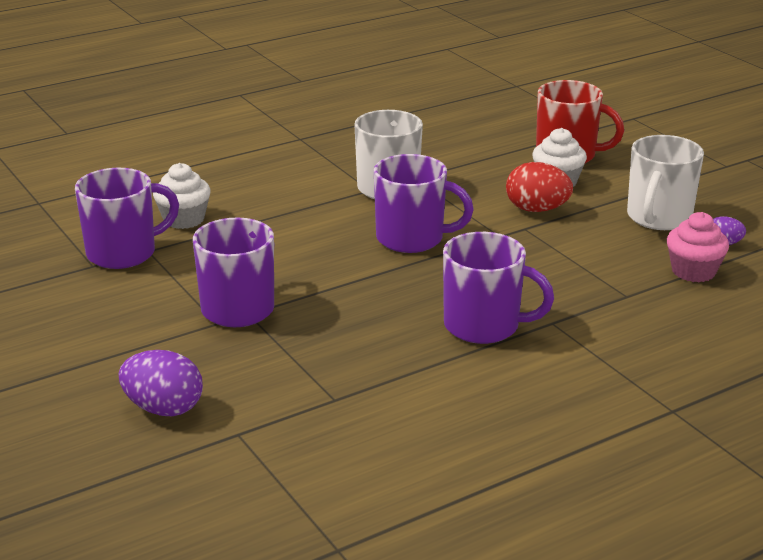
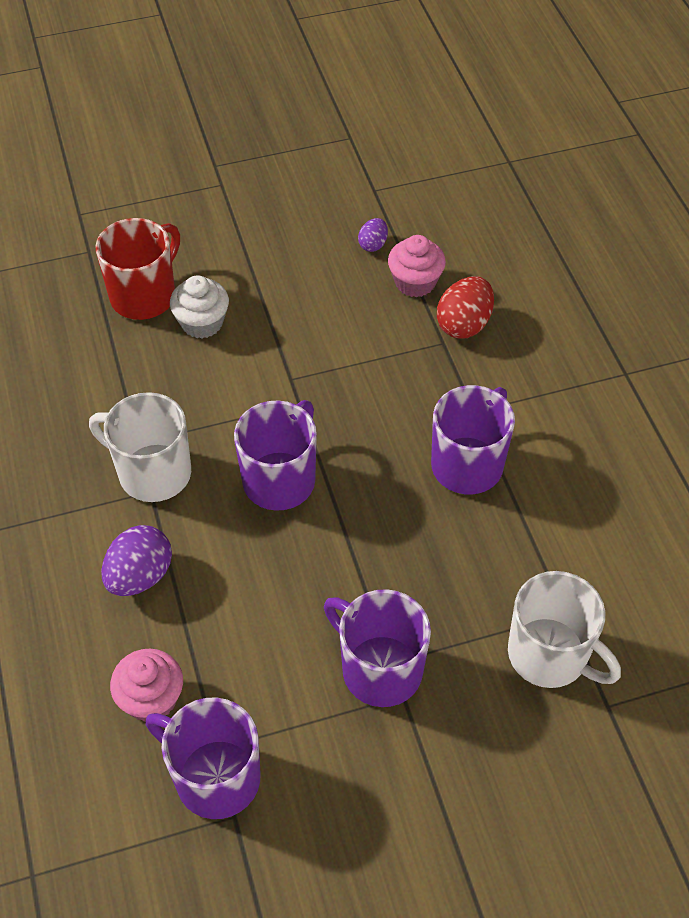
camera: 75 degrees left, 25 degrees up
purple mug [75,168,179,269] -> purple mug turned 45 degrees counterclockwise [146,698,260,819]
purple egg [119,350,203,416] -> purple egg moved to [101,525,172,596]
white cupcake [153,163,211,229] -> pink cupcake [110,649,183,722]
red egg [506,162,573,212] -> red egg moved to [437,276,494,339]
white mug [627,135,704,230] -> white mug moved to [508,571,621,688]

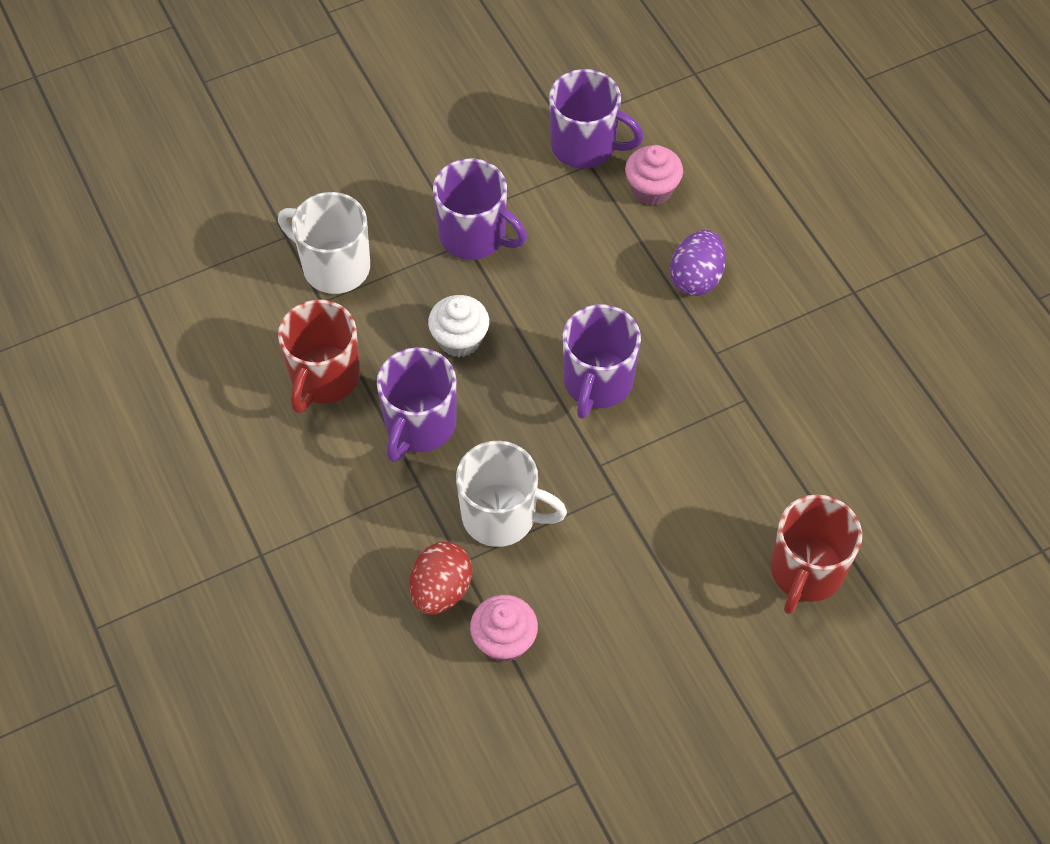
camera: 170 degrees right, 5 degrees up
white mug [89,392,191,502] -> white mug moved to [456,441,567,547]
white cupcake [170,275,229,338] -> white cupcake moved to [428,295,489,357]
purple egg [358,218,388,252] -> none
none -> red mug [278,300,360,413]

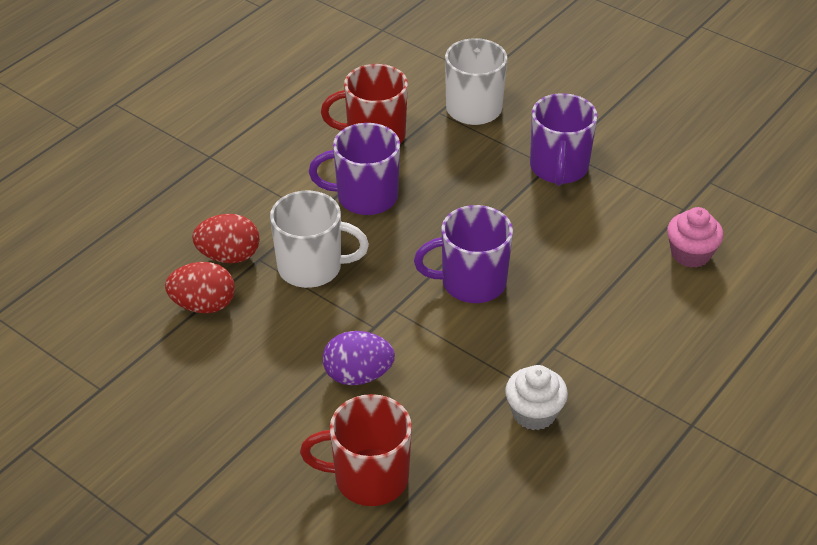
camera: 65 degrees right, 15 degrees down
white cupcake [428,295,489,357] -> white cupcake moved to [505,365,568,430]
white mug [456,441,567,547] -> white mug turned 75 degrees counterclockwise [270,191,369,288]
pink cupcake [470,595,538,662] -> red egg [165,262,235,313]
purple mug [549,69,644,169] -> none
purple egg [670,230,726,296] -> purple egg moved to [323,331,395,385]

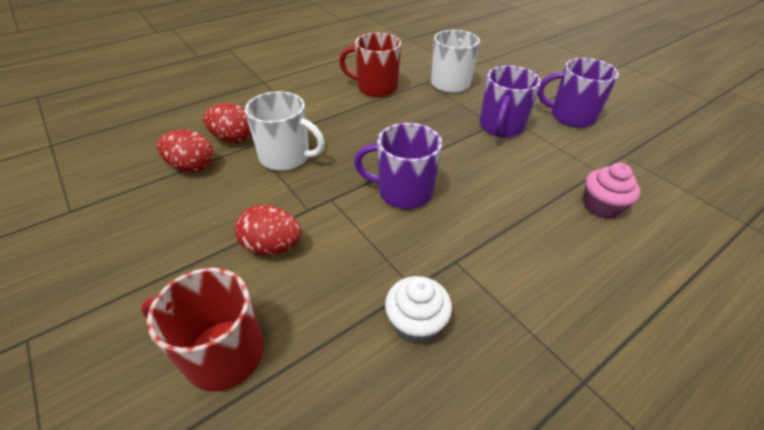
camera: 15 degrees right, 0 degrees up
purple mug [309,123,400,215] -> purple mug moved to [537,58,619,128]
purple egg [323,331,395,385] -> red egg [235,205,302,256]

